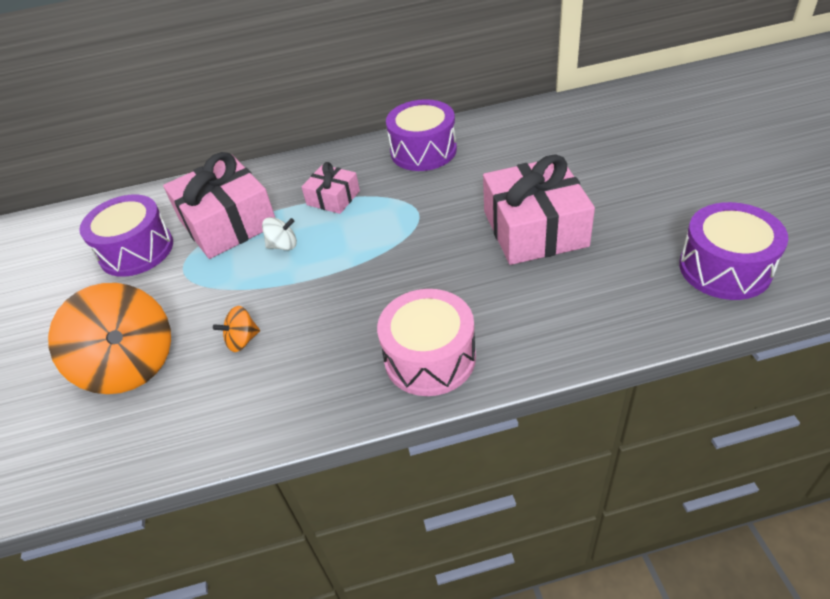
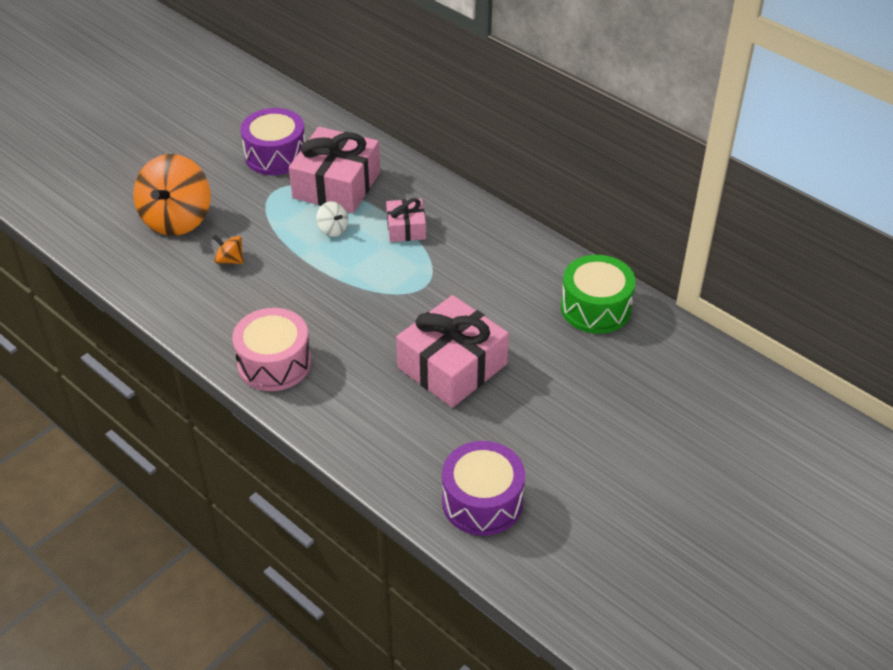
camera: 50 degrees right, 0 degrees up
purple drum [386,99,457,171] -> none
none -> green drum [561,255,636,334]

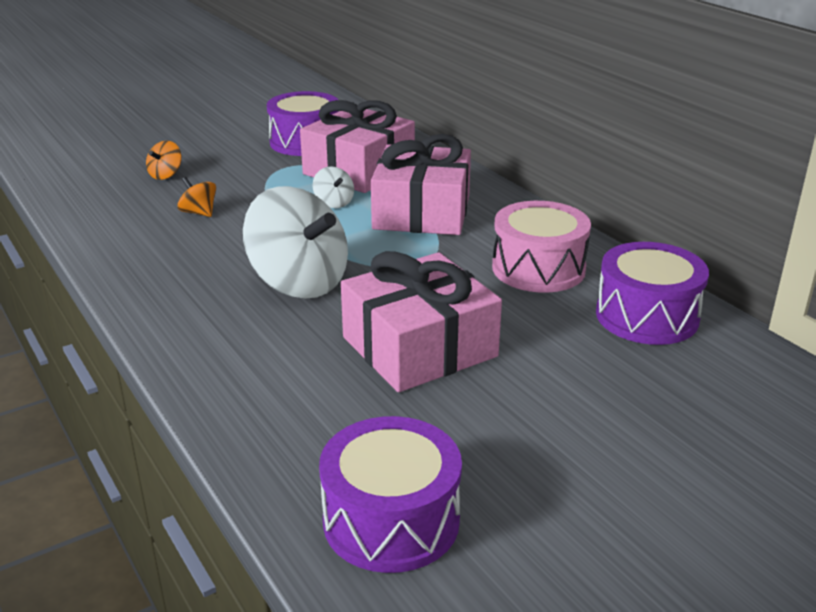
camera: 15 degrees right, 15 degrees down
orange spinning top [134,154,210,236] -> orange spinning top [146,141,182,180], size x0.44
pink drum [232,308,311,391] -> pink drum moved to [492,201,591,293]
pink gift [386,198,426,242] -> pink gift [371,134,471,235], size x1.91
green drum [561,255,636,334] -> purple drum [596,242,709,345]
none -> white spinning top [243,186,348,299]

